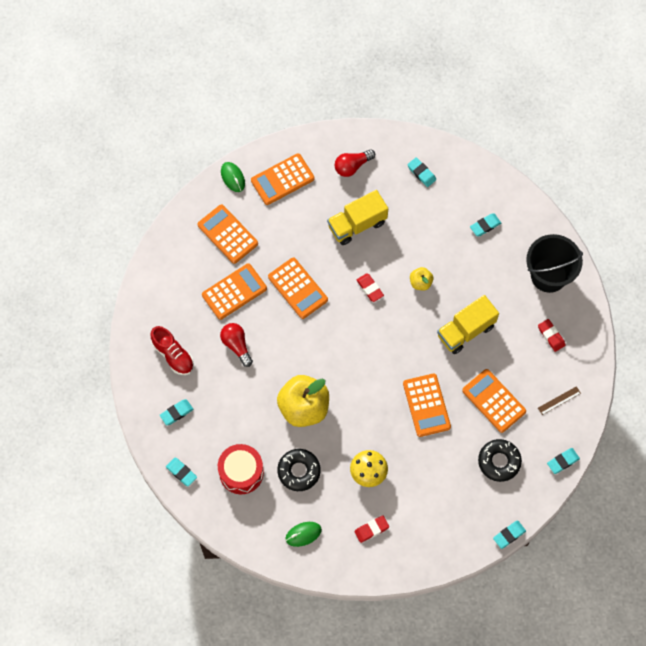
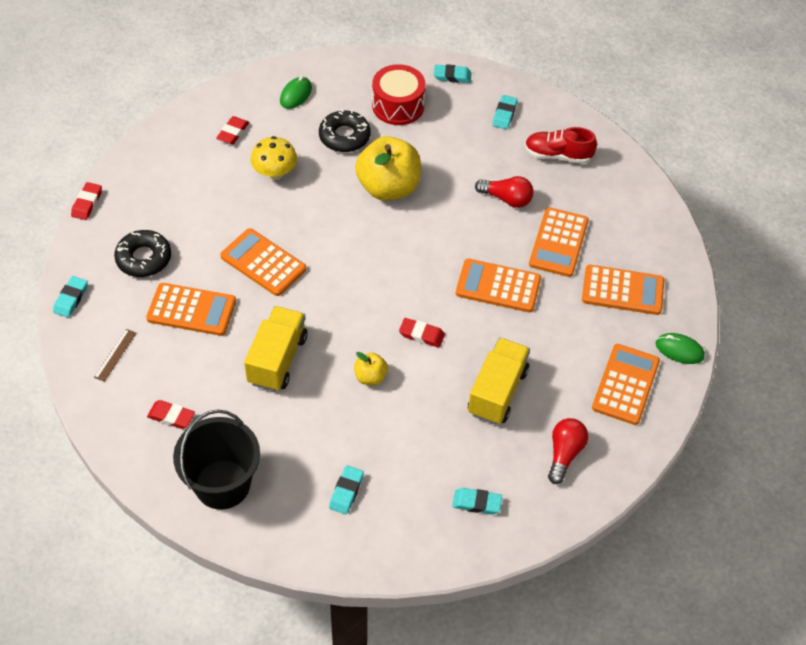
camera: 140 degrees right, 15 degrees down
turquoise eraser [493,521,526,549] -> red eraser [71,182,102,220]

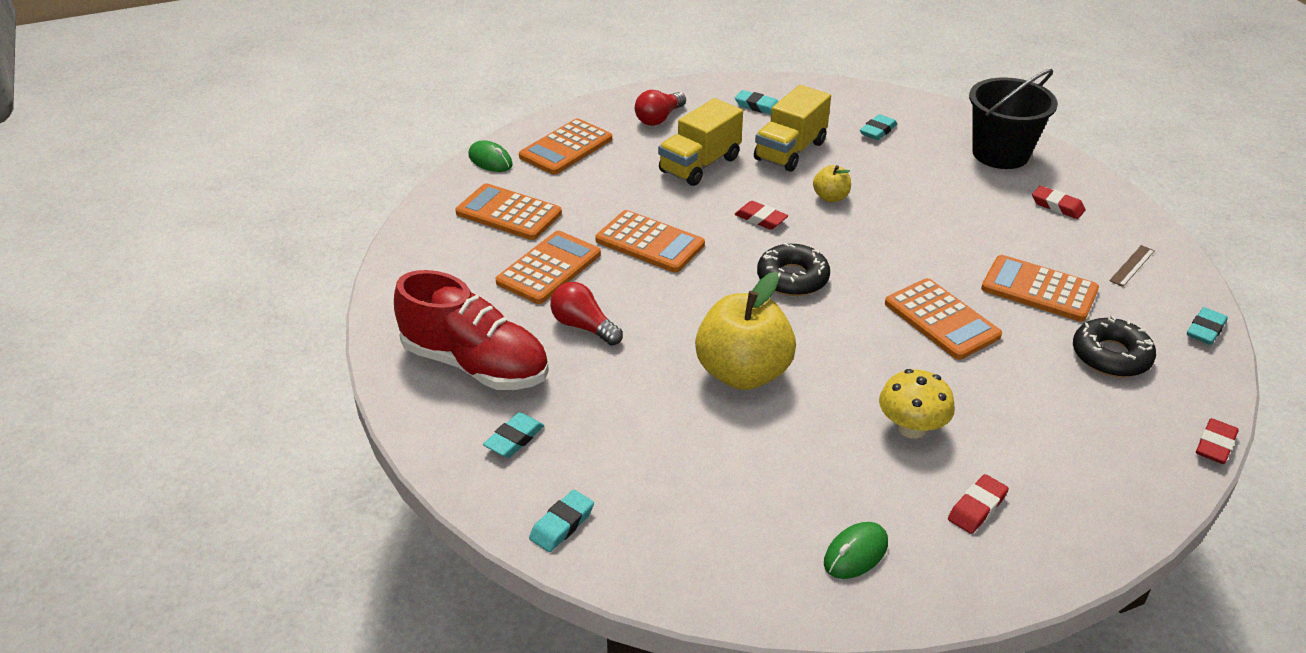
camera: 160 degrees left, 15 degrees down
yellow truck [244,306,308,392] -> yellow truck moved to [754,85,831,172]
black donut [319,109,371,152] -> black donut moved to [757,243,830,296]
red drum [372,64,426,125] -> none
turquoise eraser [434,64,471,83] -> turquoise eraser turned 75 degrees counterclockwise [529,490,594,552]
red shoe [525,127,597,164] -> red shoe [394,270,549,390], size x1.61

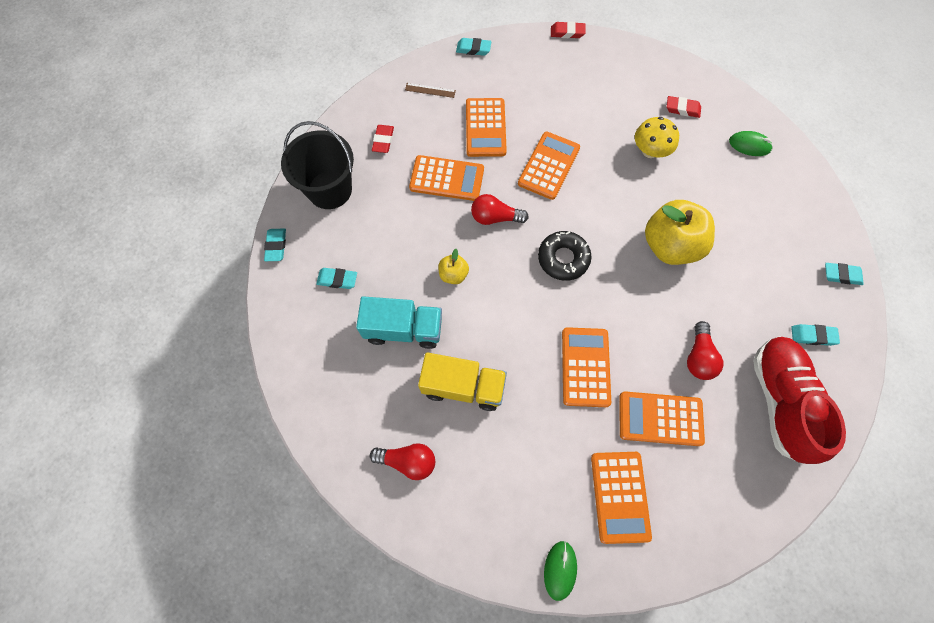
camera: 120 degrees left, 30 degrees up
orange calculator [519,118,612,175] -> orange calculator moved to [409,155,484,201]
red eraser [734,201,788,230] -> none
turquoise eraser [735,90,778,114] -> turquoise eraser moved to [264,229,286,261]
yellow truck [754,85,831,172] -> turquoise truck [356,296,442,349]
black donut [1073,315,1156,377] -> none
none -> red light bulb [471,194,529,225]

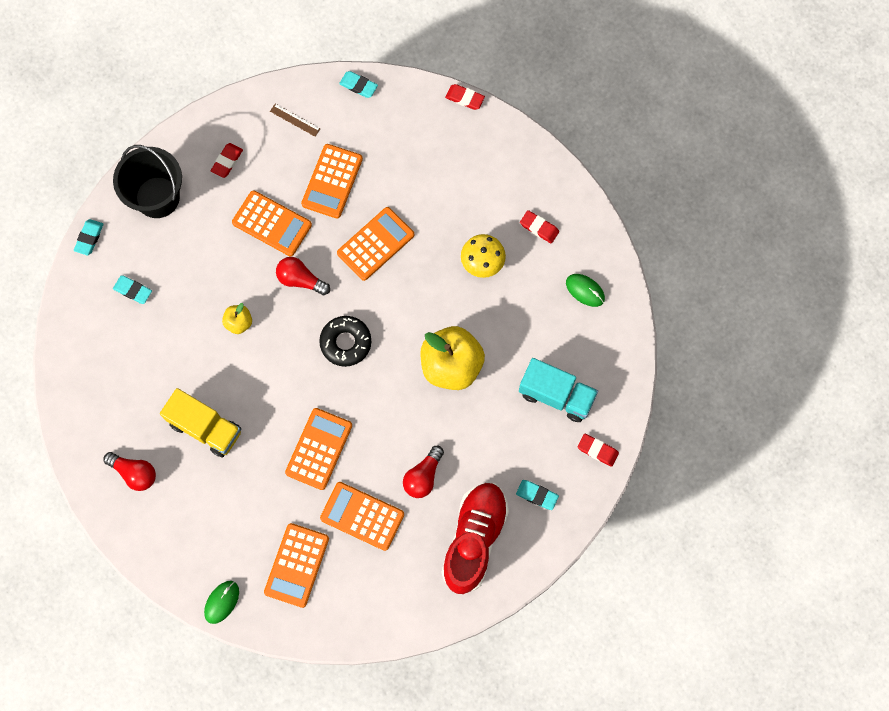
camera: 20 degrees right, 5 degrees up
turquoise truck [356,296,442,349] -> turquoise truck moved to [519,358,598,422]
turquoise eraser [825,263,864,285] -> red eraser [577,434,619,467]

